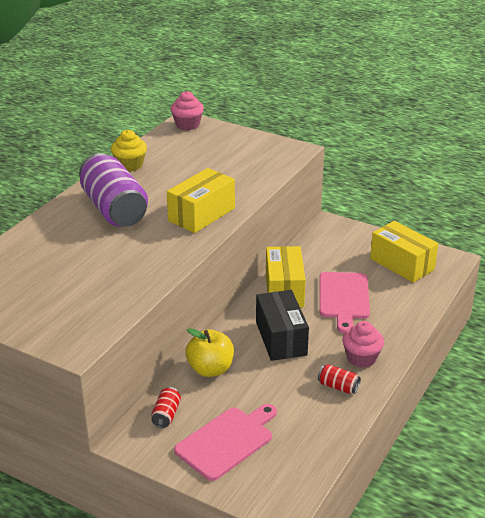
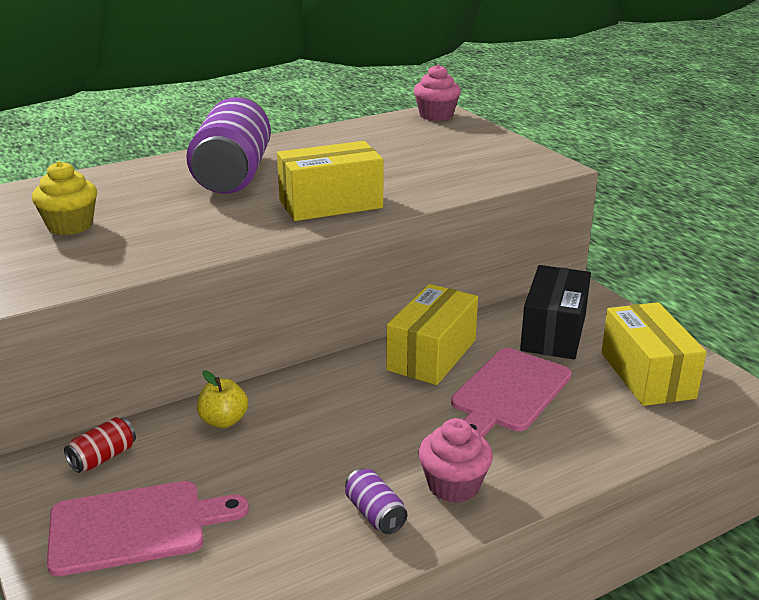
camera: 30 degrees right, 5 degrees down
yellow cupcake [111,130,147,172] -> yellow cupcake moved to [32,161,97,235]
yellow apple [185,328,234,377] -> yellow apple [197,370,248,428], size x0.66
black box [256,290,309,361] -> black box moved to [520,265,591,359]
red can [318,364,361,394] -> purple can [345,468,407,534]

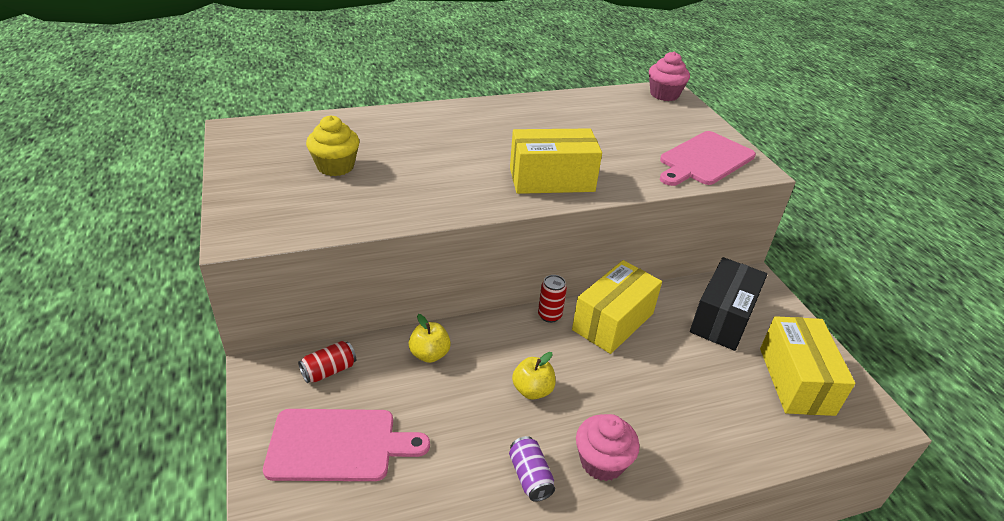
camera: 10 degrees right, 10 degrees up
purple can [186,97,271,194] -> none
pink cutting board [451,348,572,437] -> pink cutting board moved to [660,131,756,186]
none -> yellow apple [512,352,556,399]
none -> red can [538,275,567,323]

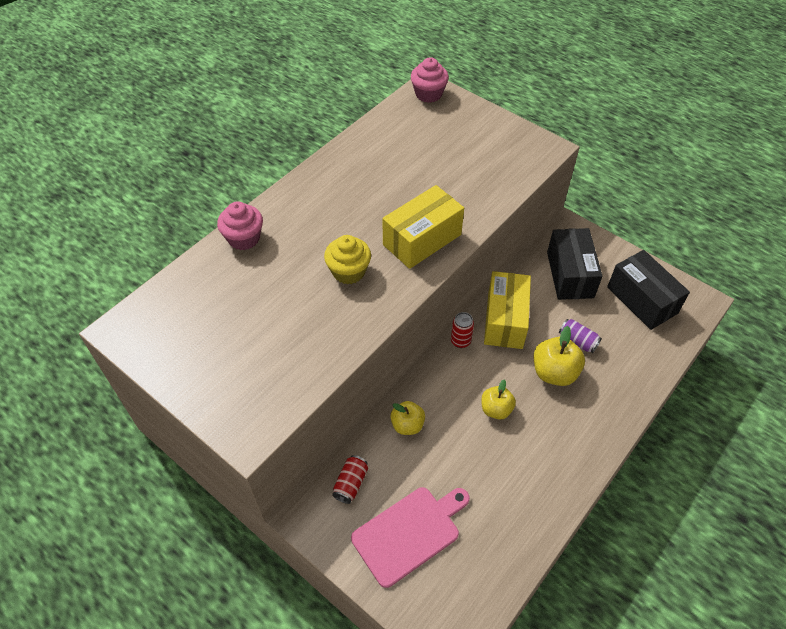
camera: 30 degrees left, 15 degrees up
yellow cupcake [306,115,360,176] -> yellow cupcake moved to [324,235,371,284]
purple can [509,436,555,502] -> purple can moved to [559,319,602,353]
pink cupcake [576,414,639,481] -> pink cupcake moved to [217,201,263,250]
pink cutting board [660,131,756,186] -> none
yellow box [760,316,855,416] -> black box [607,250,690,330]
none -> yellow apple [534,326,585,386]

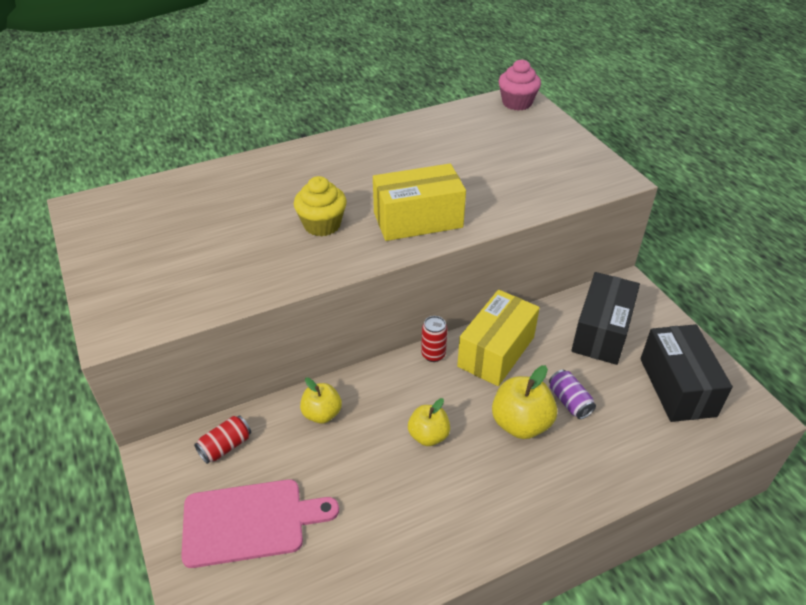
camera: 25 degrees right, 10 degrees down
pink cupcake [217,201,263,250] -> none

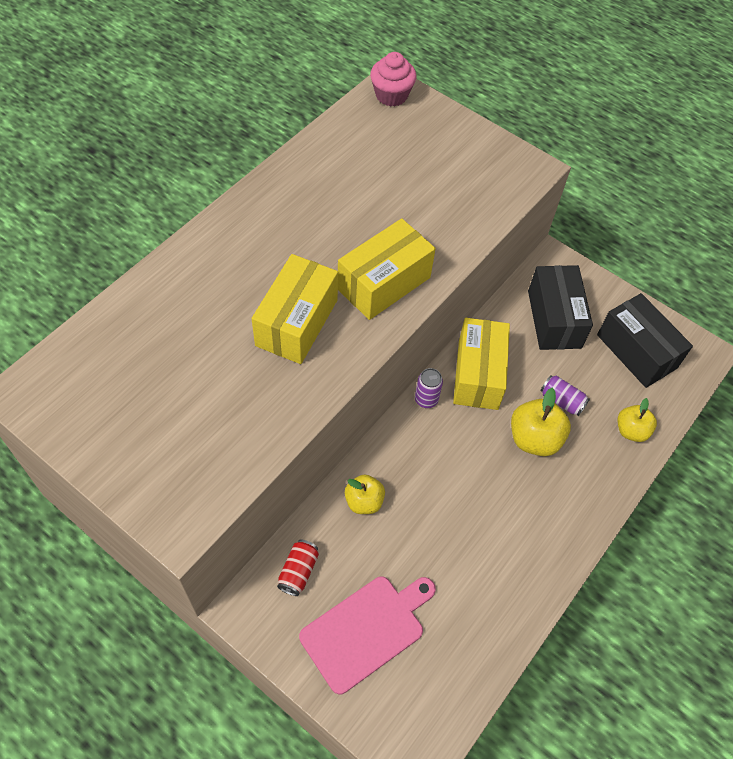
camera: 30 degrees left, 15 degrees up
yellow cupcake [294,176,347,237] -> yellow box [251,254,338,364]
yellow apple [408,398,450,446] -> yellow apple moved to [618,398,657,442]
red can [421,316,447,362] -> purple can [415,368,443,408]

